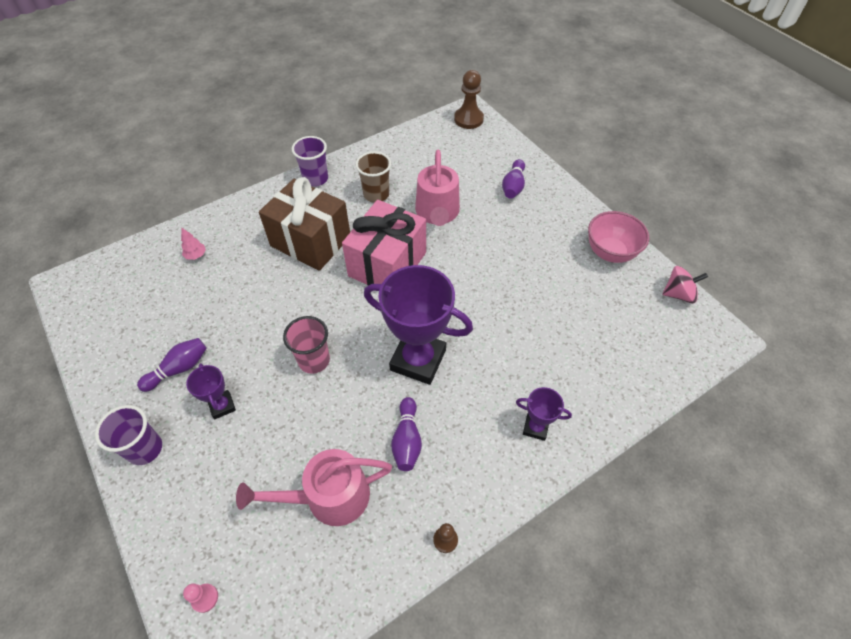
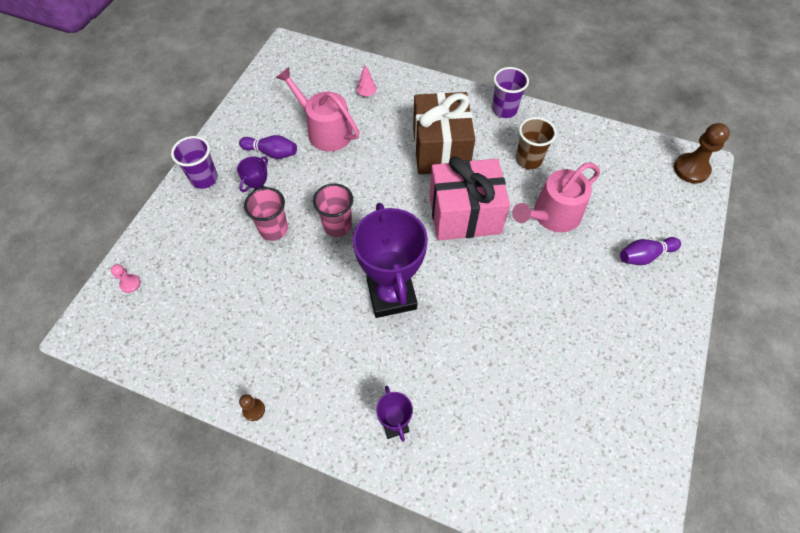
camera: 55 degrees right, 5 degrees up
pink watering can [236,449,392,526] -> pink watering can moved to [276,67,360,152]
purple bowling pin [391,397,422,471] -> none
pink bowl [588,211,649,263] -> none
pink spinning top [662,266,708,304] -> none
none -> pink cup [244,187,288,241]

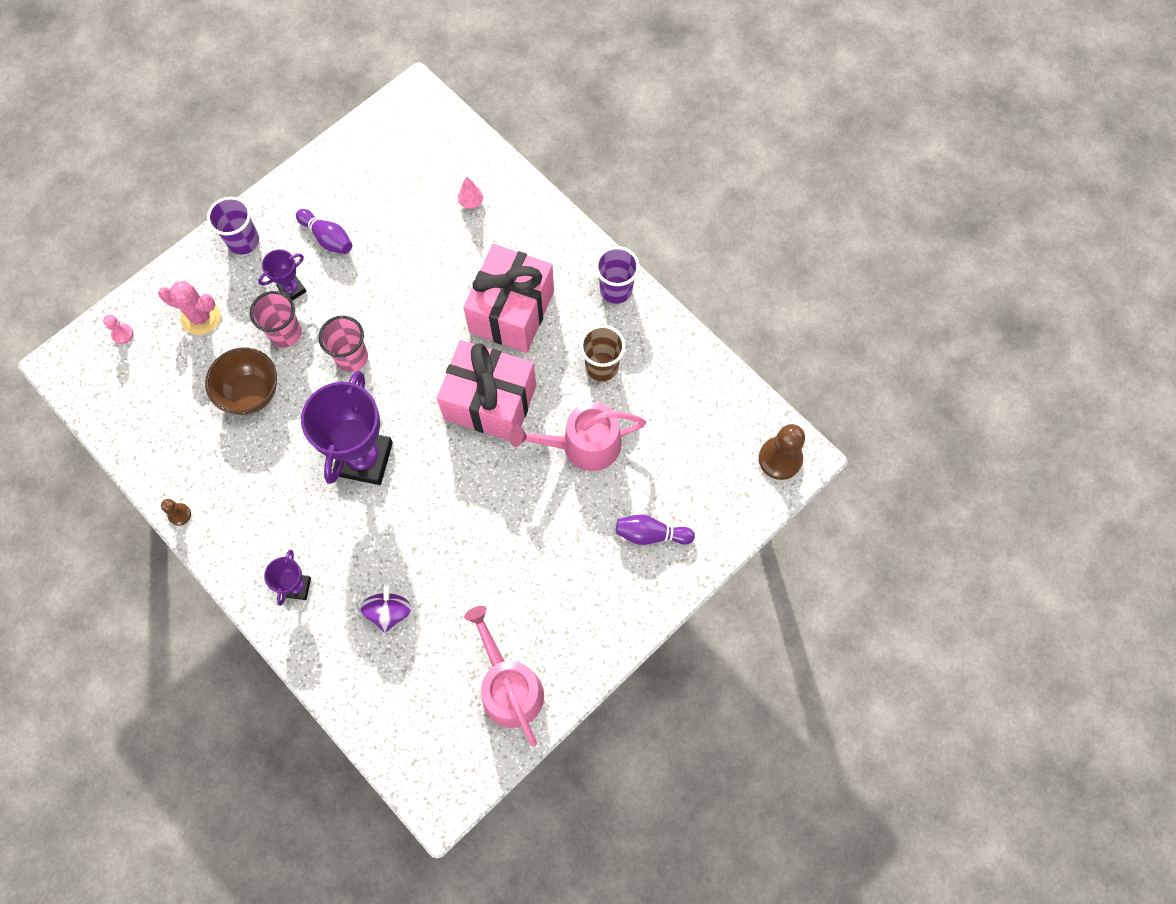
camera: 25 degrees right, 10 degrees up
pink watering can [276,67,360,152] -> pink watering can moved to [464,606,544,746]
brown gift [413,92,475,174] -> pink gift [463,244,554,353]
none -> pink cactus [158,281,221,335]
none -> brown bowl [205,347,277,415]
none -> purple spinning top [360,583,411,632]

